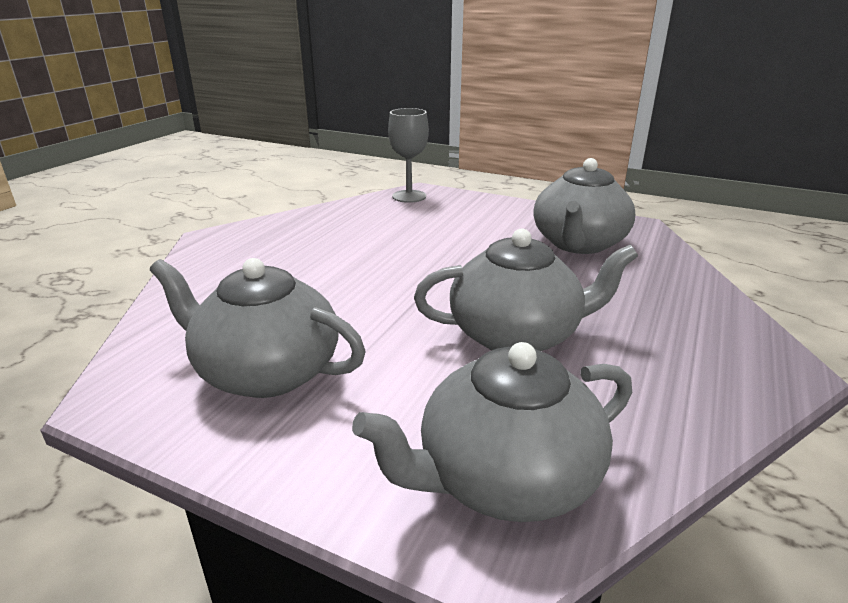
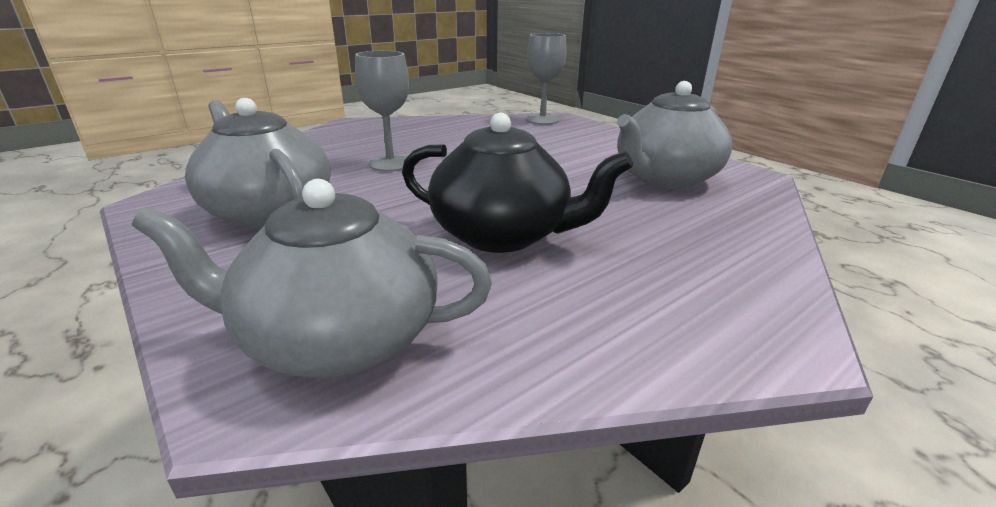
camera: 25 degrees right, 0 degrees up
grey teapot [414,229,638,351] -> black teapot [402,113,633,253]
none -> grey goblet [355,51,409,172]

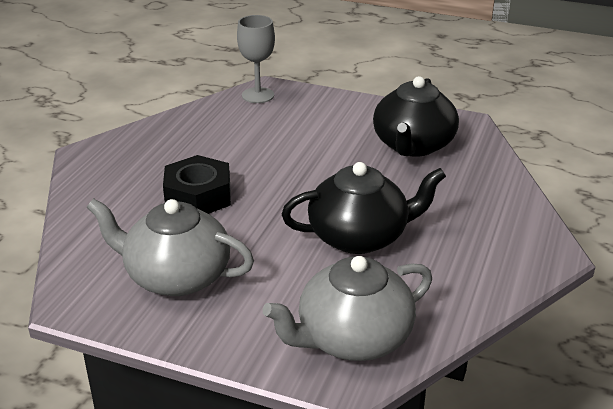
camera: 30 degrees left, 5 degrees up
grey goblet [355,51,409,172] -> black nut [163,155,231,214]
grey teapot [617,81,733,189] -> black teapot [373,76,459,157]

